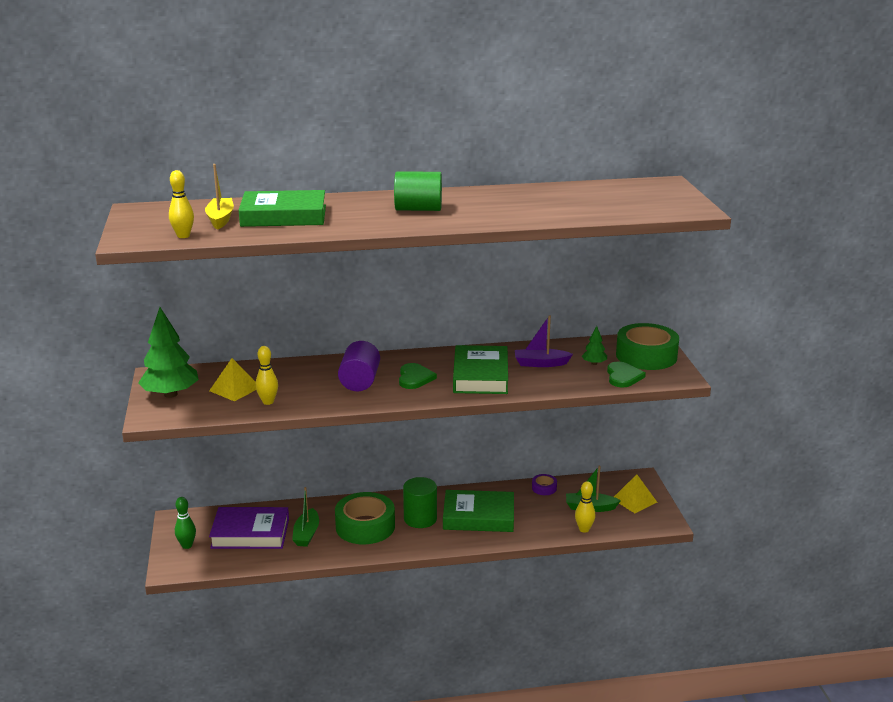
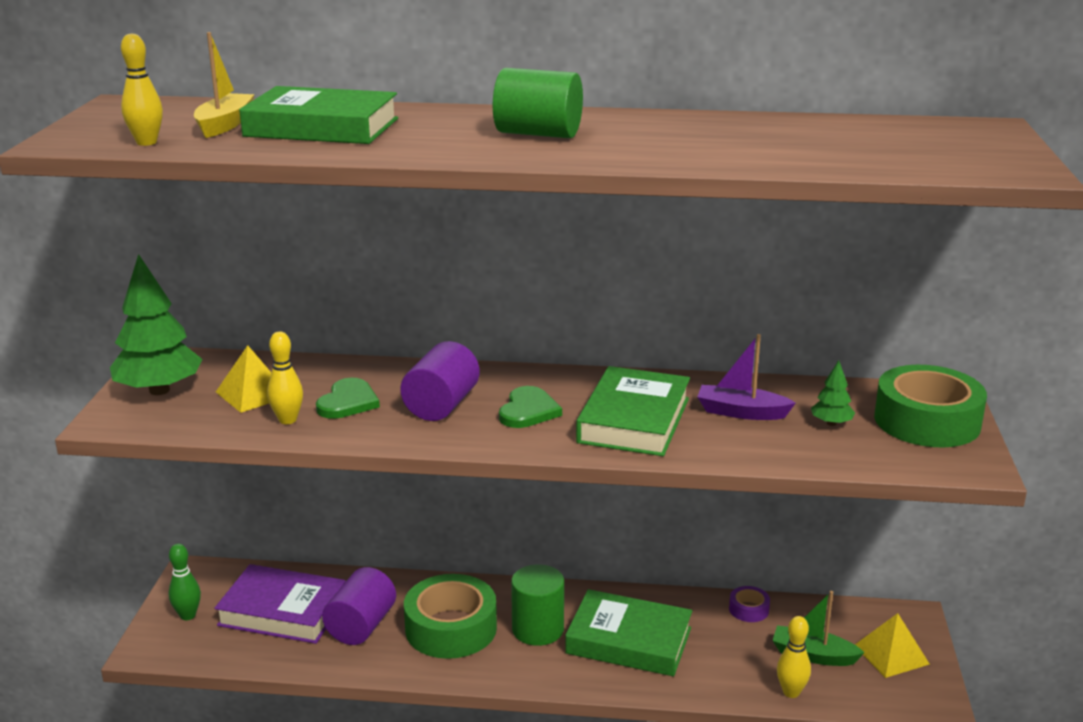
camera: 15 degrees right, 0 degrees up
green boat [292,487,319,547] -> purple cylinder [322,567,396,645]
green heart [607,361,646,388] -> green heart moved to [316,378,380,419]

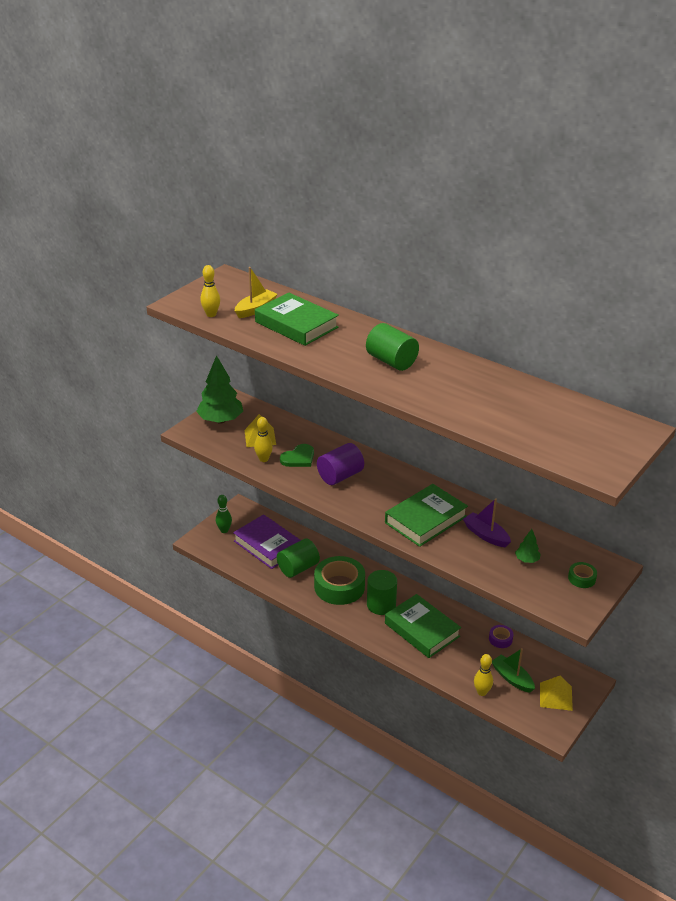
camera: 30 degrees right, 10 degrees up
purple cylinder [322,567,396,645] -> green cylinder [277,538,320,578]
green heart [499,386,562,428] -> none
green tape [874,365,987,448] -> green tape [568,562,597,588], size x0.44

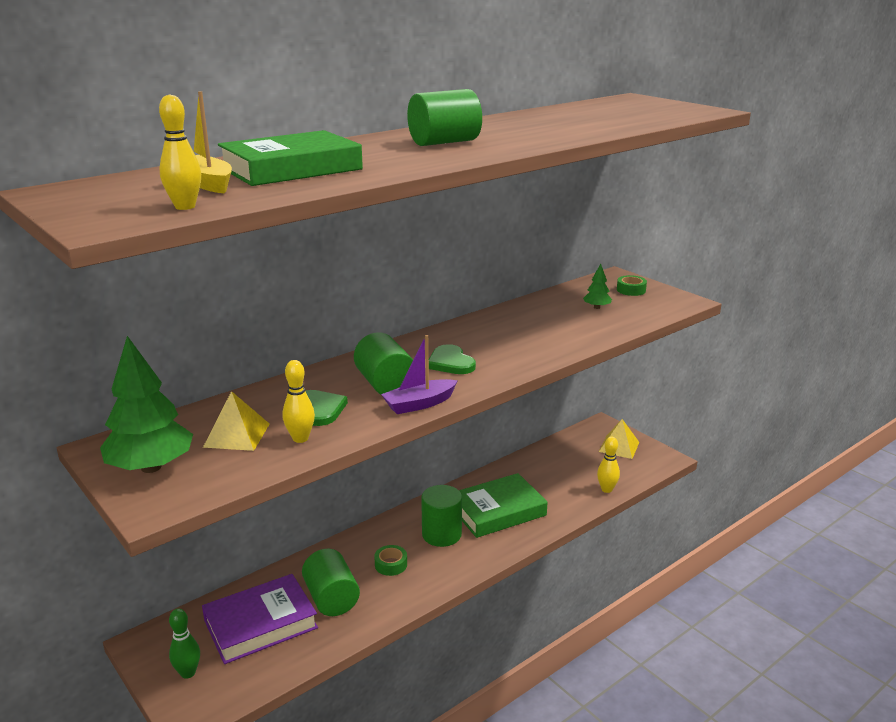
camera: 75 degrees left, 10 degrees down
green tape [314,556,365,605] -> green tape [374,545,407,576], size x0.44
purple cylinder [317,443,364,485] -> green cylinder [354,332,413,394]
green book [385,484,468,547] -> none
purple boat [463,498,511,547] -> purple boat moved to [381,335,458,414]
purple tape [489,625,513,648] -> none
green boat [492,648,535,693] -> none
none -> green heart [429,344,476,374]

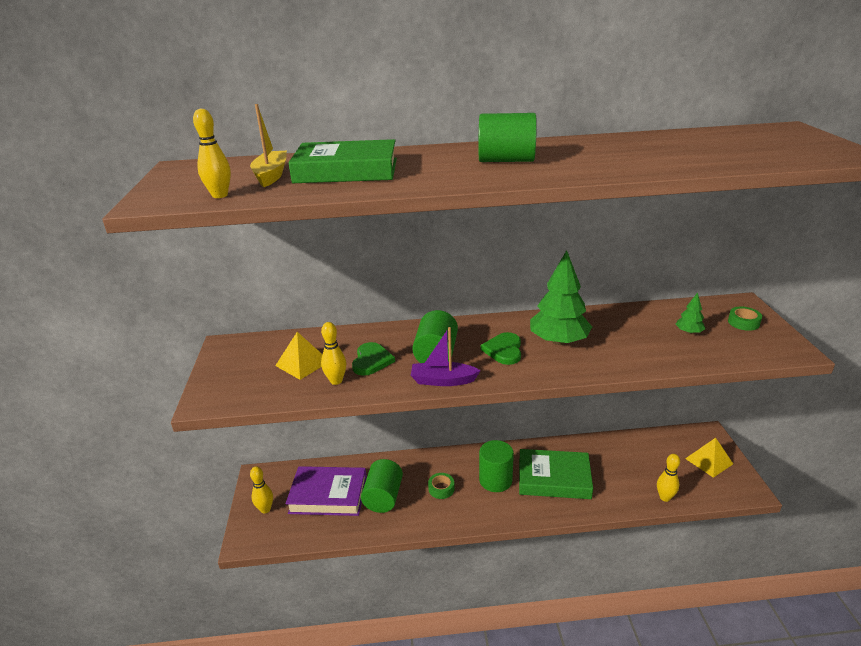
camera: 35 degrees right, 5 degrees up
green tree [100,336,193,473] -> green tree moved to [530,250,592,345]
green bowling pin [169,609,200,679] -> yellow bowling pin [250,466,273,514]

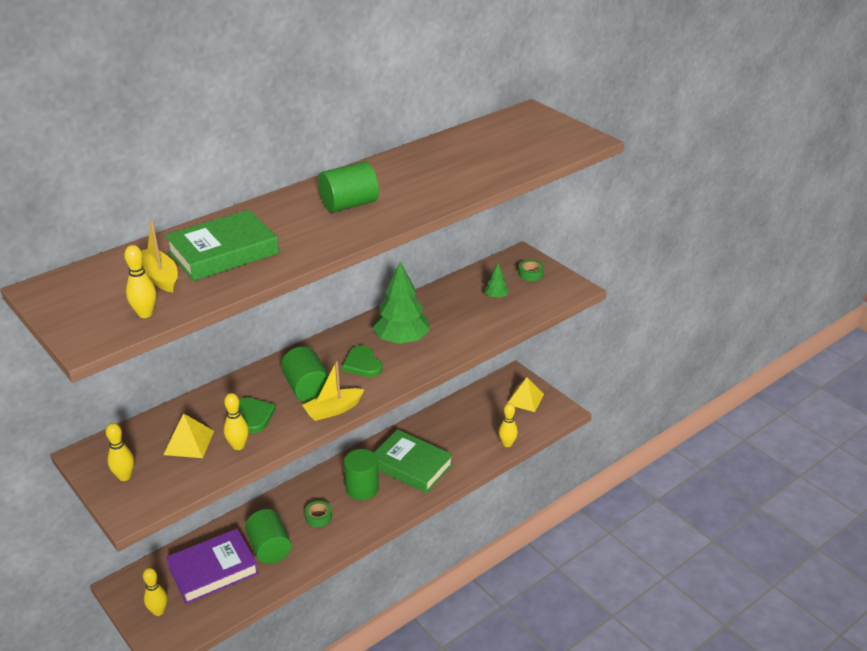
camera: 35 degrees left, 5 degrees up
purple boat [411,327,481,386] -> yellow boat [302,361,364,421]
green book [519,449,593,499] -> green book turned 60 degrees clockwise [374,429,453,493]
none -> yellow bowling pin [106,423,134,481]

